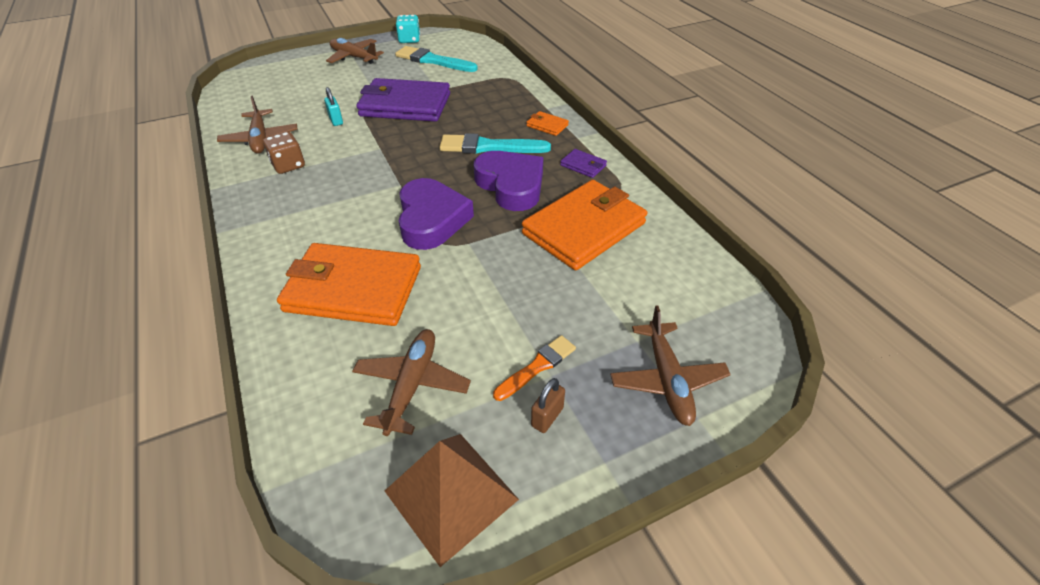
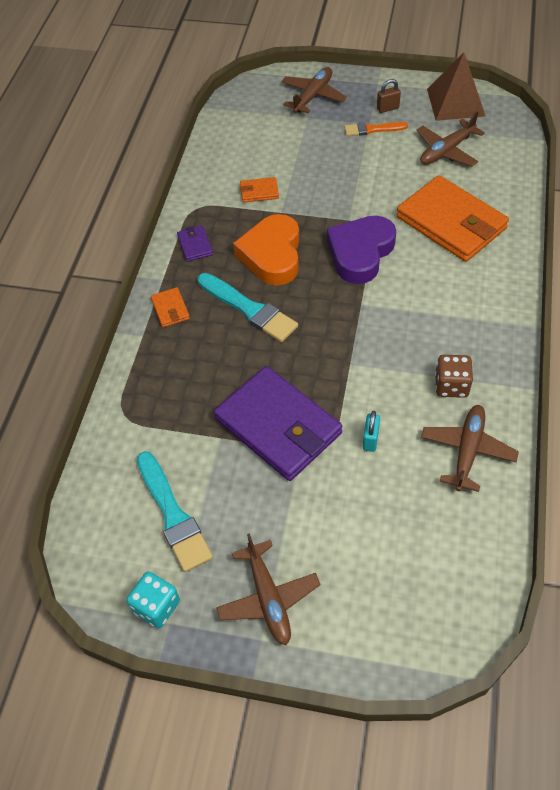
camera: 140 degrees left, 10 degrees up
purple heart [474,151,543,211] -> orange heart [233,214,299,286]
orange wallet [522,180,647,270] -> orange wallet [240,177,279,203], size x0.42

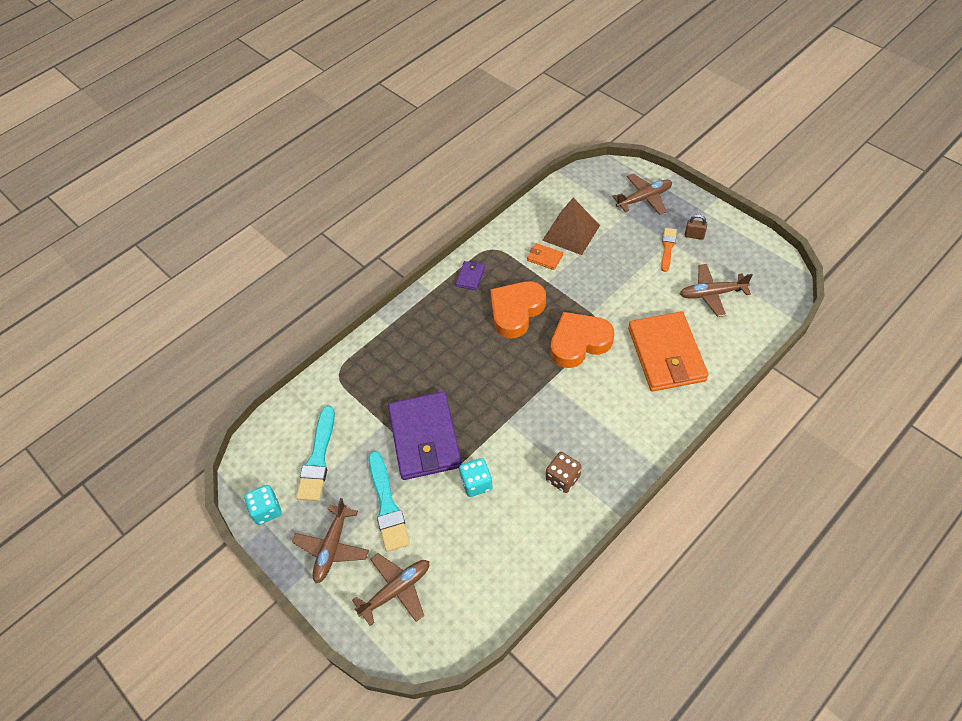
camera: 35 degrees right, 0 degrees up
orange wallet [151,287,190,327] -> none
turquoise brush [198,273,298,342] -> turquoise brush moved to [368,451,410,552]
purple heart [327,216,396,284] -> orange heart [551,312,614,368]
orange brush [344,122,408,136] -> orange brush turned 75 degrees clockwise [661,228,677,272]
turquoise padlock [363,411,380,452] -> turquoise dice [459,458,493,497]
brown plane [421,405,519,492] -> brown plane moved to [352,553,429,626]
brown pyramid [427,52,485,121] -> brown pyramid moved to [542,198,600,255]

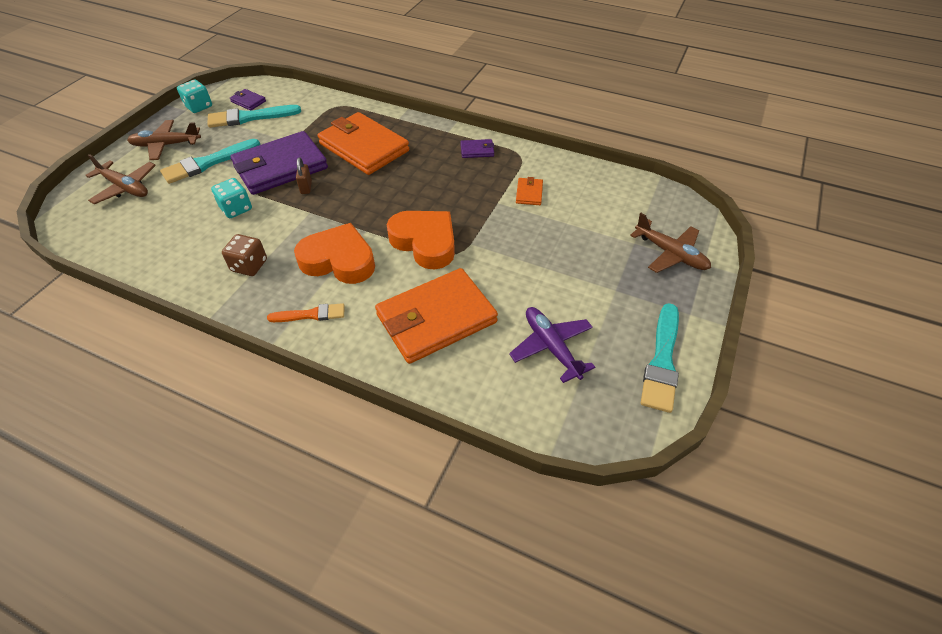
camera: 65 degrees right, 5 degrees down
orange heart [490,281,546,338] -> orange heart moved to [294,223,375,284]
brown pyramid [542,198,600,255] -> none
orange brush [661,228,677,272] -> orange brush moved to [267,303,345,322]
brown plane [680,264,753,317] -> purple plane [509,307,595,383]
brown padlock [685,214,707,240] -> brown padlock moved to [296,157,312,194]
none -> purple wallet [230,89,266,111]
none -> orange wallet [317,112,409,175]
none -> turquoise brush [641,303,679,413]

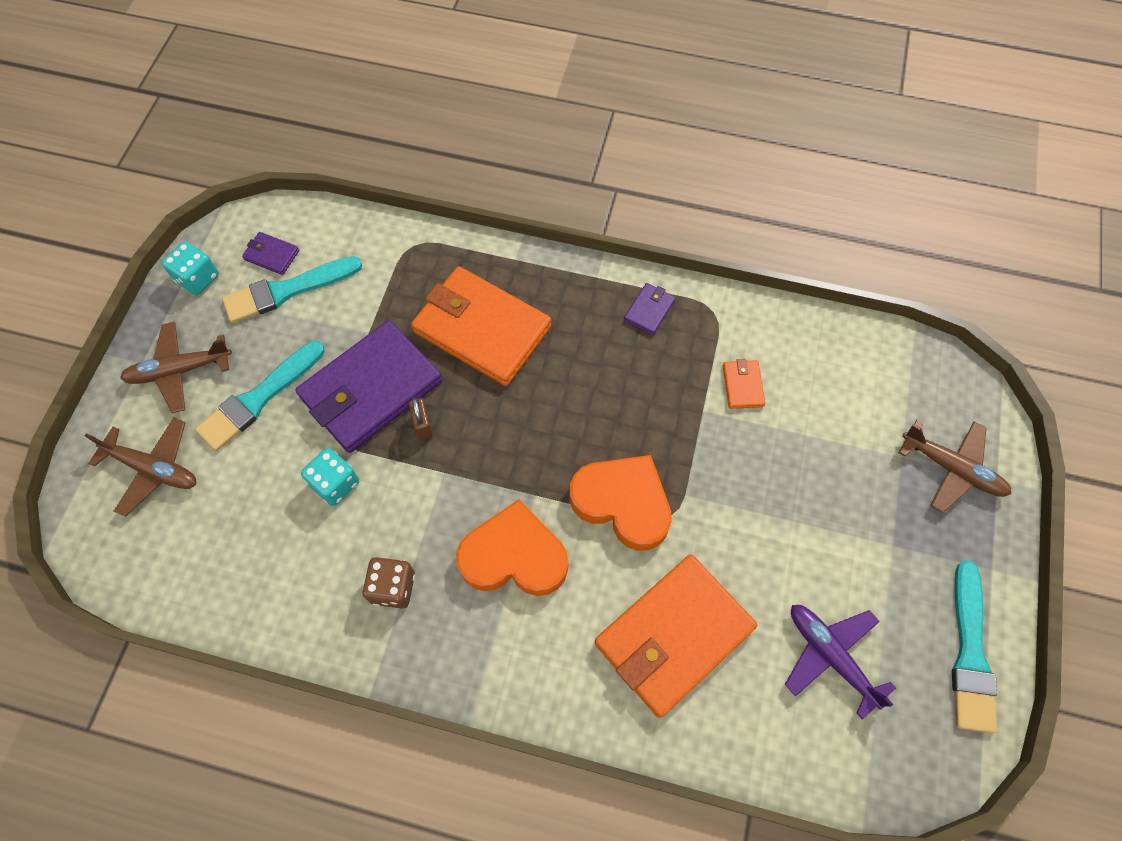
camera: 10 degrees left, 15 degrees up
orange brush [267,303,345,322] -> none
purple wallet [460,139,494,158] -> purple wallet turned 45 degrees counterclockwise [624,283,676,335]

